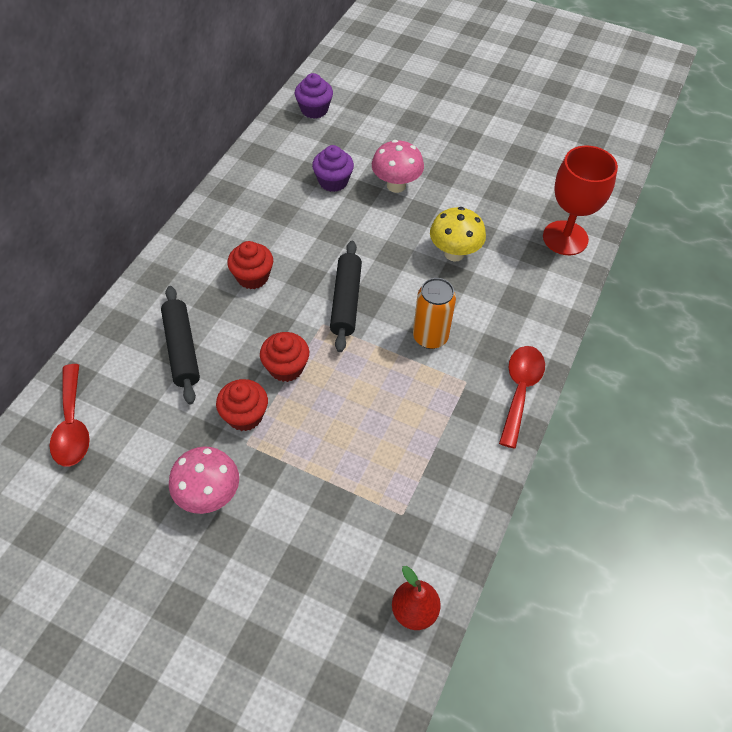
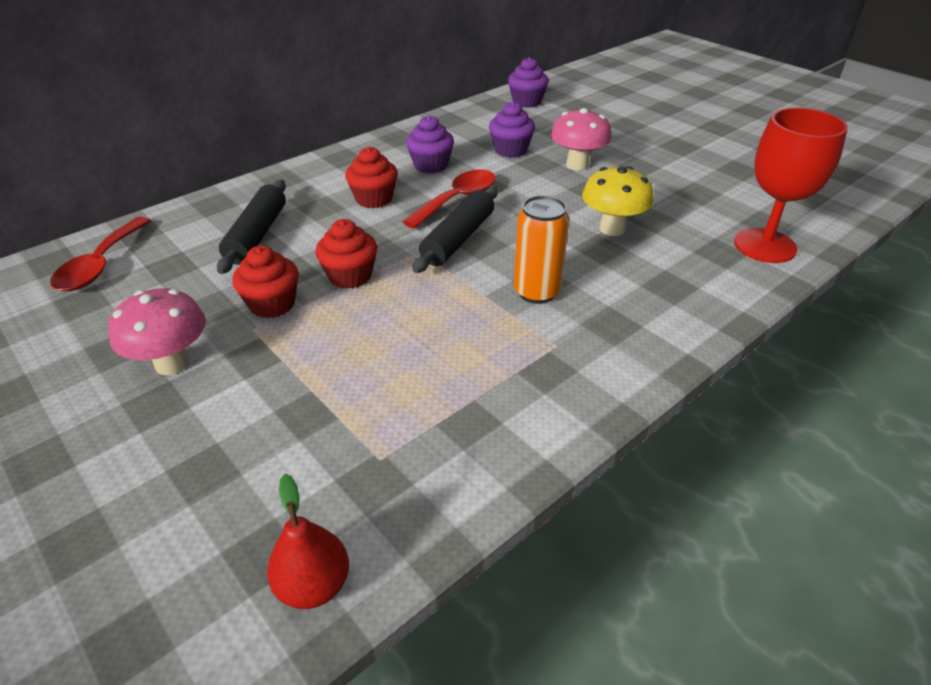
camera: 25 degrees right, 15 degrees down
red spoon [499,346,545,448] -> red spoon moved to [403,169,496,229]
none -> purple cupcake [406,115,454,173]

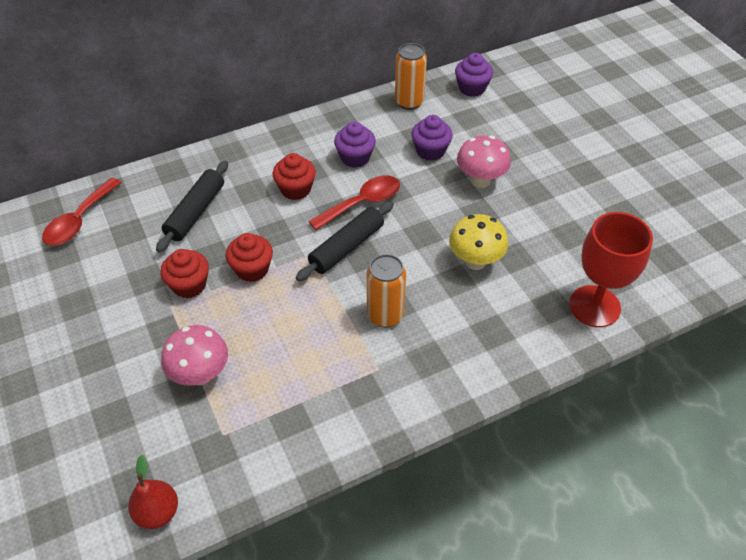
camera: 15 degrees right, 10 degrees up
pink mushroom [108,288,206,375] -> pink mushroom moved to [161,325,228,386]
none -> orange can [395,43,427,110]

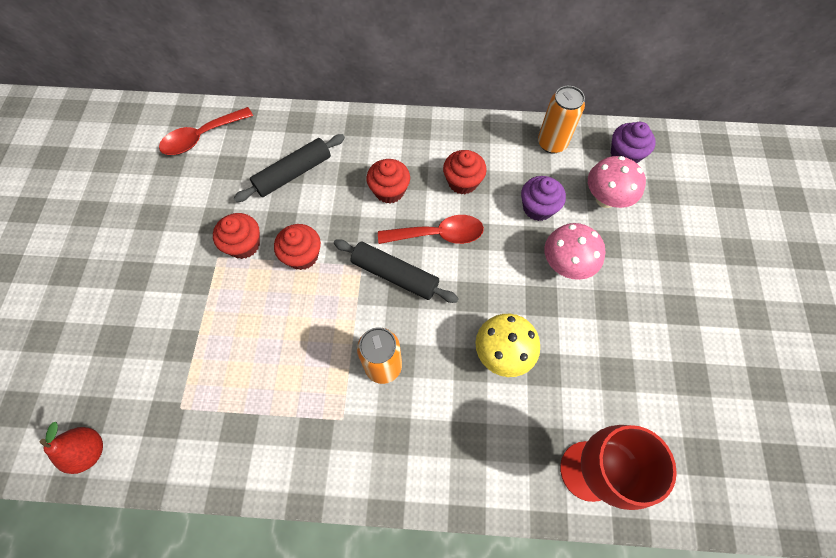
camera: 30 degrees right, 15 degrees up
pink mushroom [161,325,228,386] -> pink mushroom moved to [588,156,646,208]
black rolling pin [296,201,394,281] -> black rolling pin turned 45 degrees clockwise [334,239,459,303]
purple cupcake [334,122,376,168] -> red cupcake [443,150,487,194]

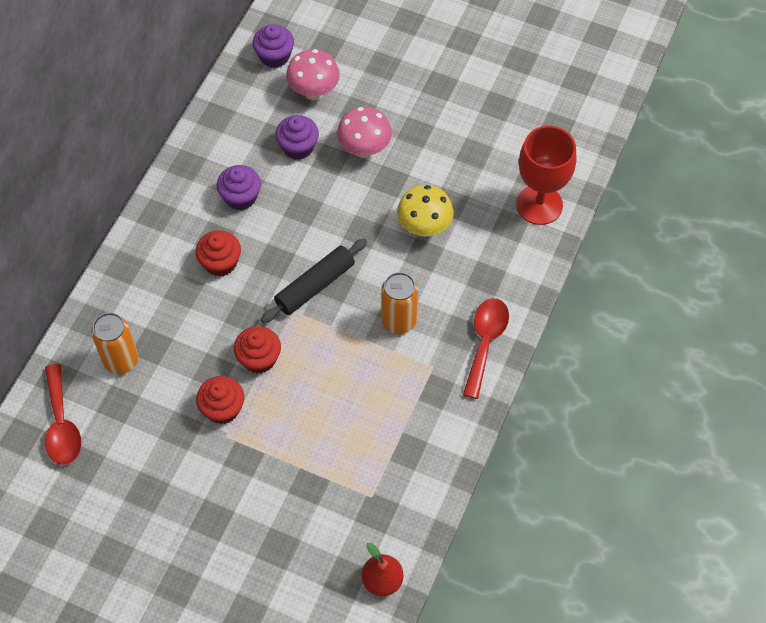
camera: 70 degrees left, 5 degrees down
black rolling pin [234,134,345,202] -> none
red spoon [378,215,484,244] -> red spoon moved to [463,298,509,399]
red cupcake [443,150,487,194] -> purple cupcake [217,165,261,210]
orange can [538,86,585,153] -> orange can moved to [91,313,138,374]

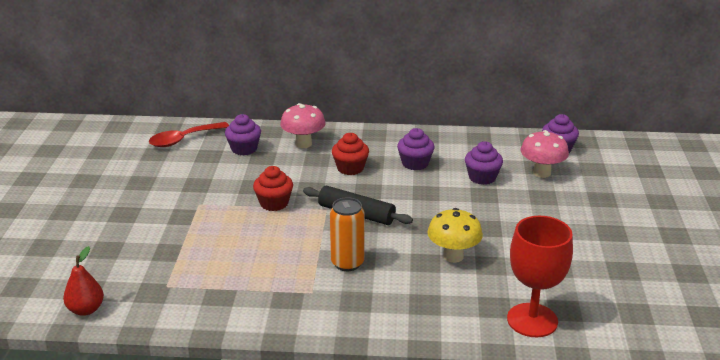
camera: 70 degrees right, 30 degrees down
orange can [91,313,138,374] -> purple cupcake [225,114,261,155]
red cupcake [196,376,244,424] -> none
pink mushroom [337,107,392,158] -> pink mushroom moved to [280,103,326,148]
red spoon [463,298,509,399] -> none

